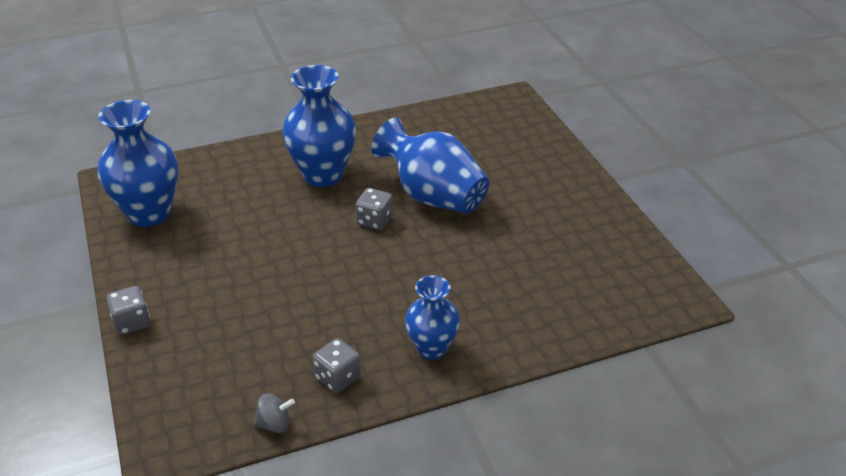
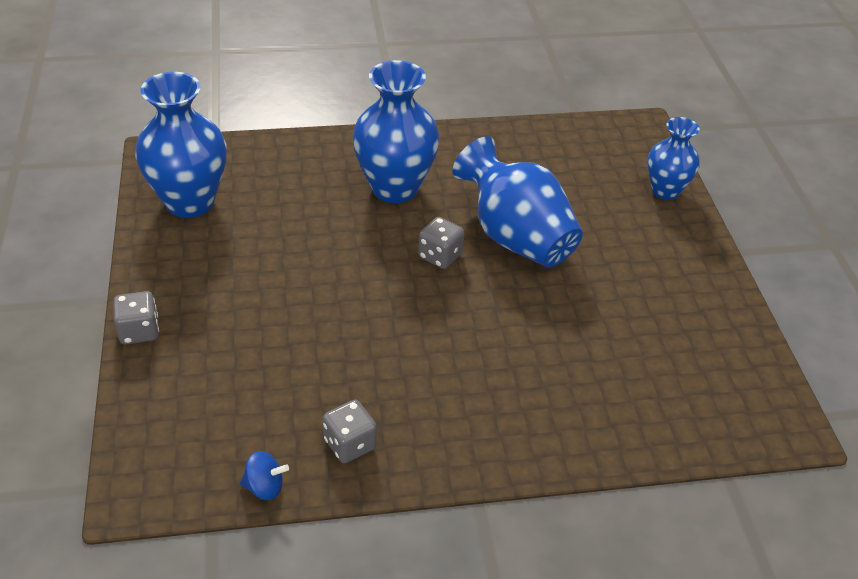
camera: 10 degrees right, 5 degrees up
grey spinning top [253,393,295,433] -> blue spinning top [240,451,289,500]
blue vase [405,275,460,360] -> blue vase moved to [647,117,700,200]

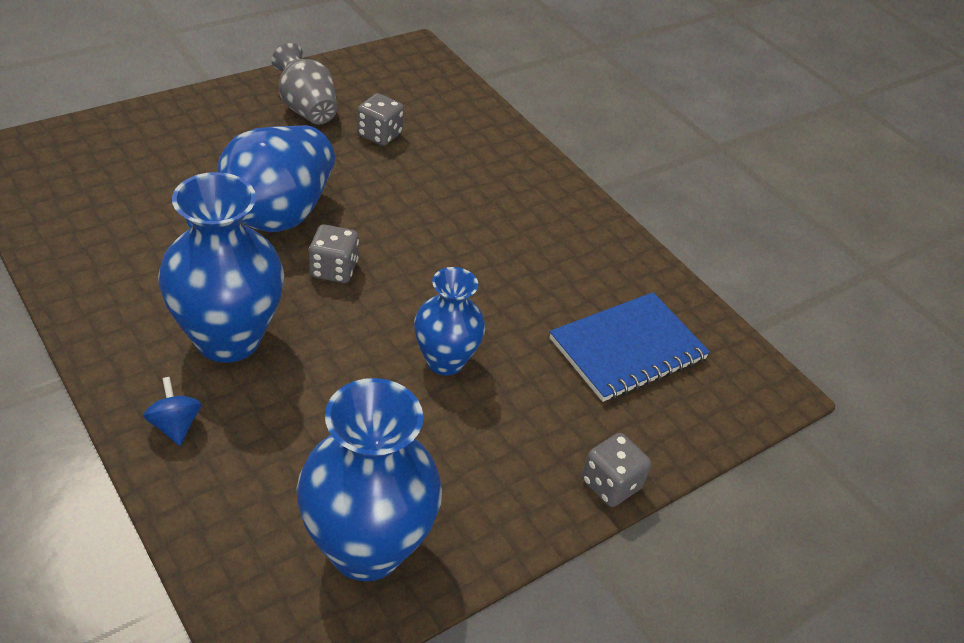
camera: 120 degrees left, 0 degrees up
blue spinning top [240,451,289,500] -> blue spinning top moved to [143,377,201,446]
grey dice [323,400,377,463] -> grey dice moved to [357,93,404,146]
blue vase [647,117,700,200] -> blue vase moved to [414,267,485,375]
none -> grey vase [271,43,337,124]
none -> blue notebook [550,292,710,402]

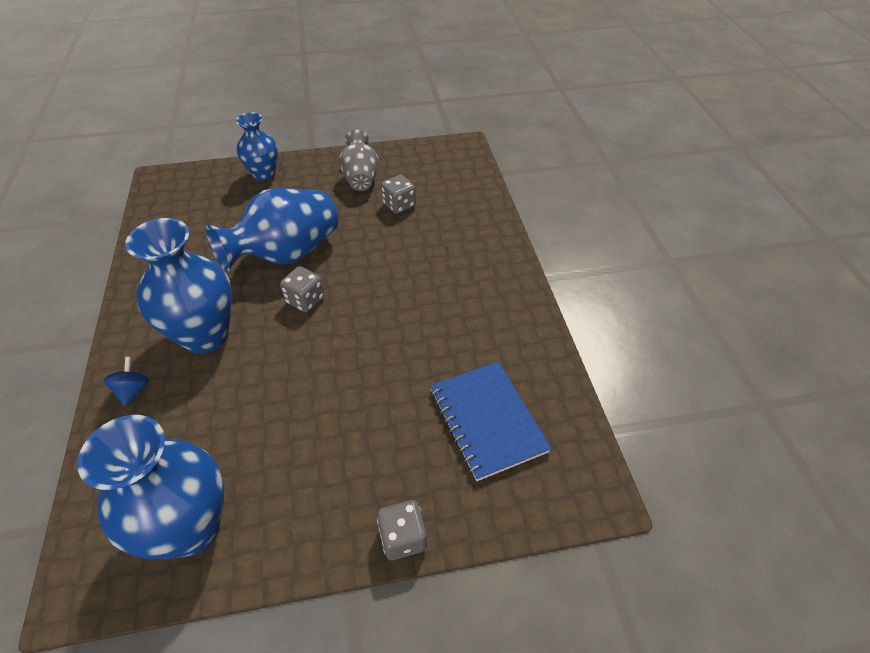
camera: 30 degrees right, 5 degrees up
blue vase [414,267,485,375] -> blue vase moved to [236,112,278,181]
blue notebook [550,292,710,402] -> blue notebook turned 75 degrees clockwise [430,361,551,481]

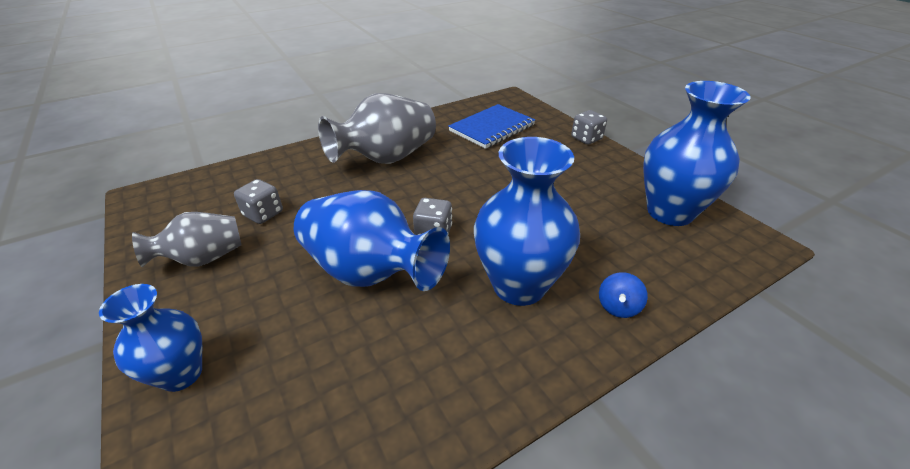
camera: 110 degrees left, 10 degrees down
blue spinning top [104,357,149,406] -> blue spinning top turned 45 degrees counterclockwise [599,272,648,318]
none -> grey vase [318,93,436,164]

